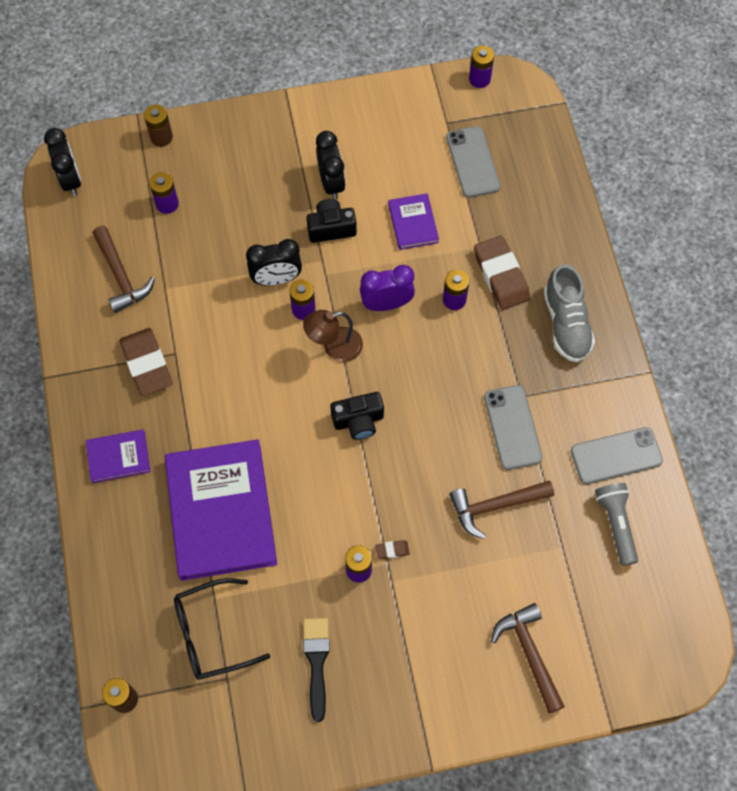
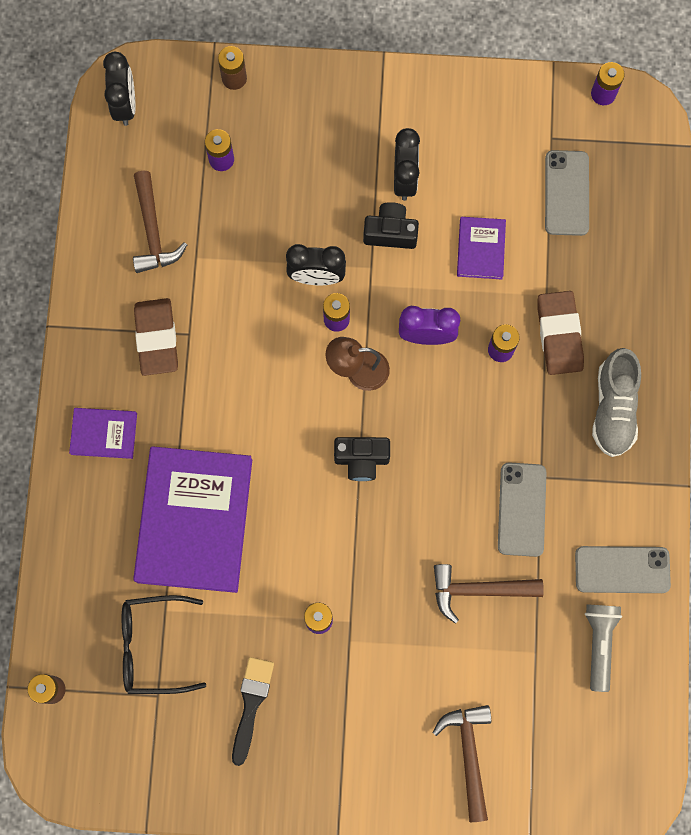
camera: 15 degrees right, 10 degrees up
brown eraser [375,540,410,559] -> none

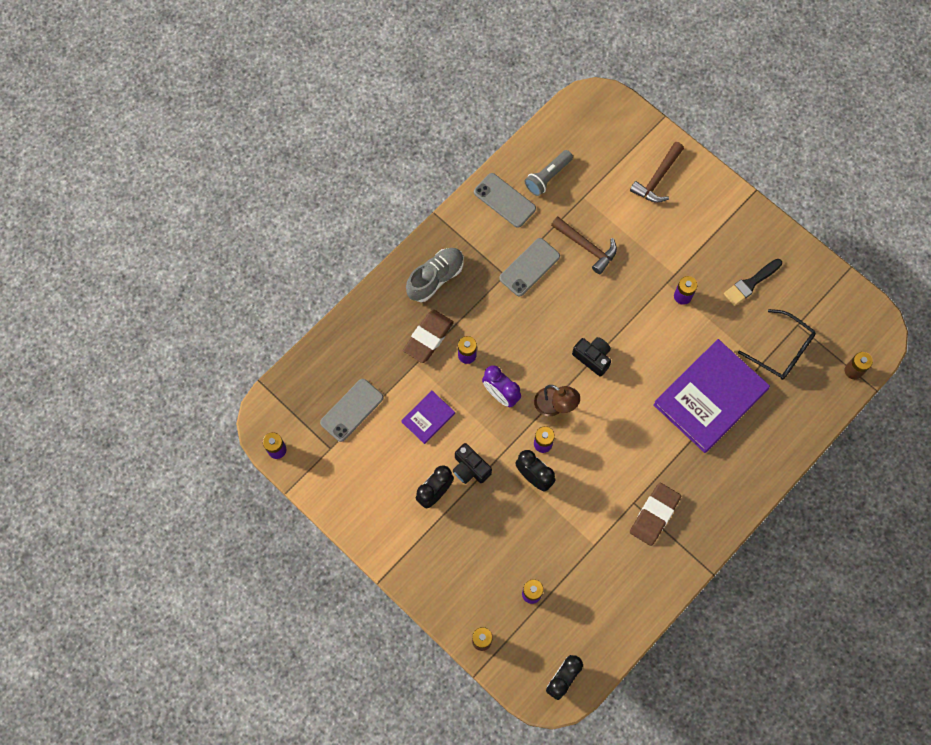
camera: 140 degrees left, 5 degrees down
purple book [69,408,137,459] -> none
brown hammer [133,171,187,273] -> none

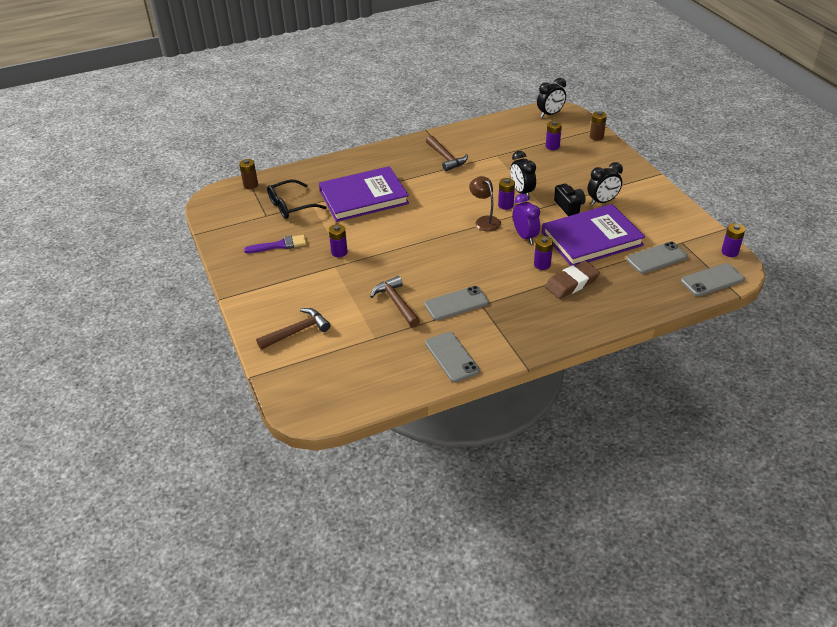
camera: 155 degrees left, 30 degrees down
purple book [401,391,455,444] -> purple book [542,204,645,266], size x2.14
grey shoe [406,248,464,302] -> none
grey flashlight [524,150,573,196] -> none
black camera [572,337,611,377] -> none
brown eraser [630,483,681,546] -> brown hammer [426,135,468,171]
black brush [724,259,782,306] -> purple brush [244,235,306,253]
black glasses [738,309,816,380] -> black glasses turned 90 degrees counterclockwise [267,179,327,219]
none -> grey phone [681,263,745,296]

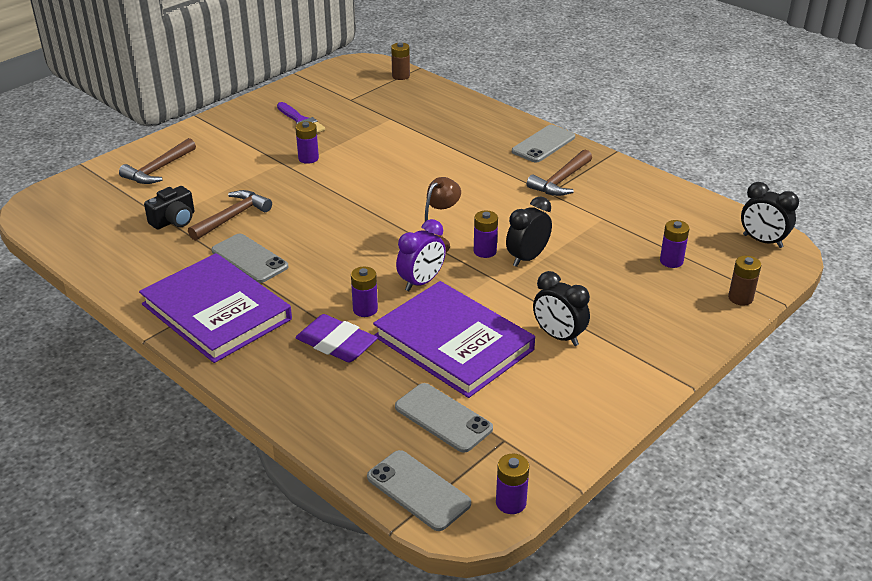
camera: 65 degrees right, 5 degrees down
brown hammer [256,308,330,350] -> brown hammer turned 90 degrees clockwise [119,138,196,184]
black glasses [267,179,327,219] -> none
purple book [319,166,409,222] -> purple book moved to [139,253,292,363]
grey phone [425,332,480,383] -> grey phone moved to [512,125,575,163]
brown eraser [545,261,600,299] -> purple eraser [296,314,378,362]
black camera [554,183,586,216] -> black camera moved to [144,186,195,230]

